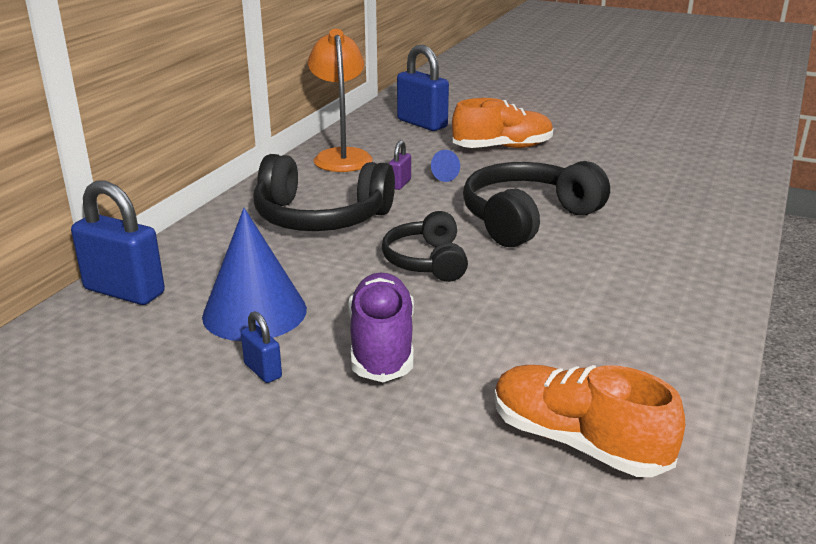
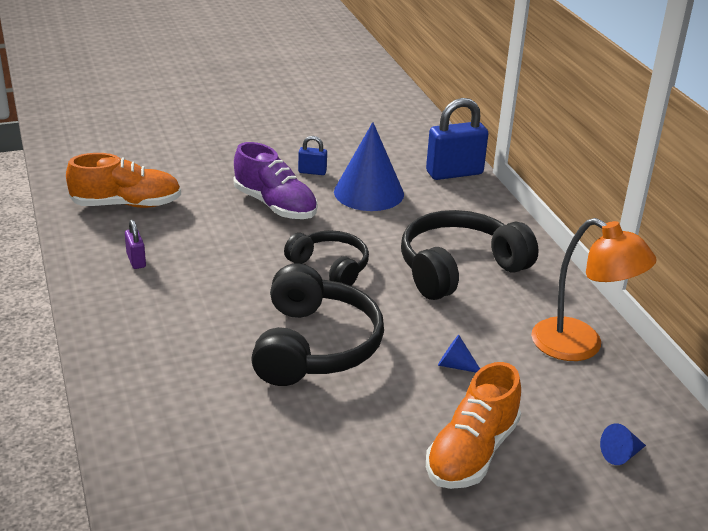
camera: 135 degrees right, 5 degrees up
purple padlock [389,140,411,190] -> purple padlock moved to [125,220,146,269]
blue padlock [397,45,449,131] -> blue cone [600,423,646,465]

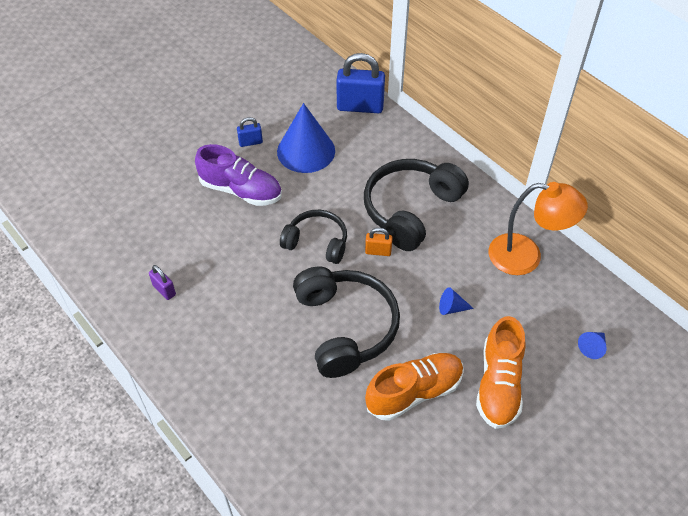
camera: 20 degrees left, 20 degrees up
orange shoe [66,153,181,208] -> orange shoe moved to [365,353,464,421]
blue padlock [426,98,488,180] -> blue padlock turned 45 degrees clockwise [336,53,385,113]
none -> orange padlock [365,228,393,256]

